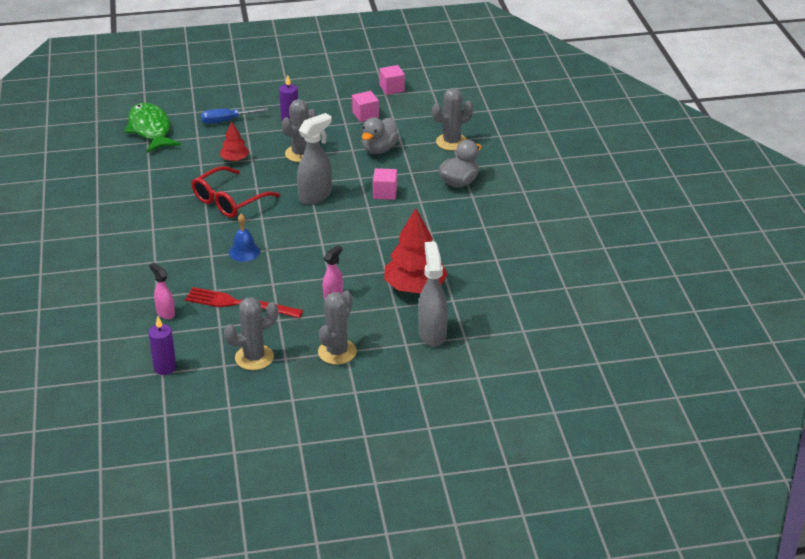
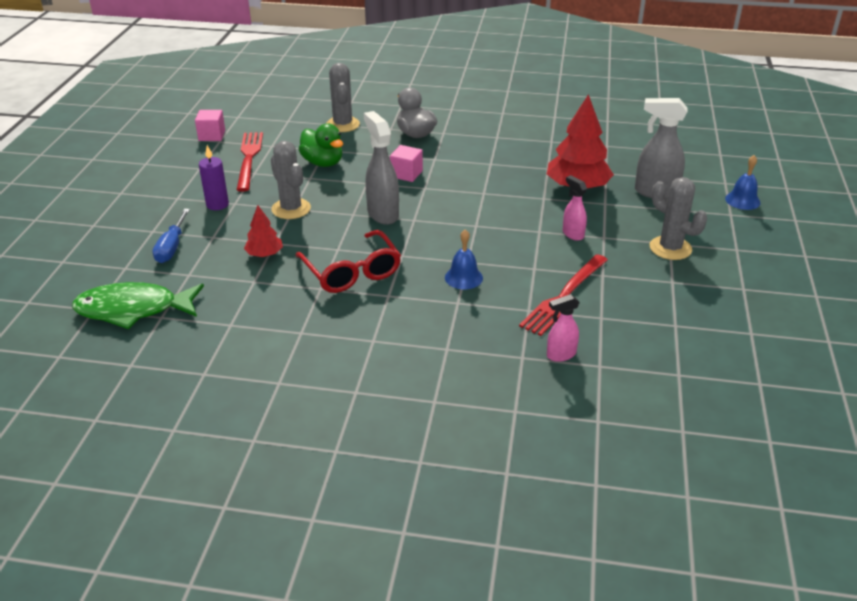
camera: 70 degrees left, 0 degrees up
purple candle [149,317,176,375] -> none
grey cactus [224,297,278,370] -> none
pink cube [352,91,379,122] -> red fork [237,132,263,192]
grey duck [362,117,400,154] -> green duck [299,124,343,167]
none -> blue bell [725,155,760,210]

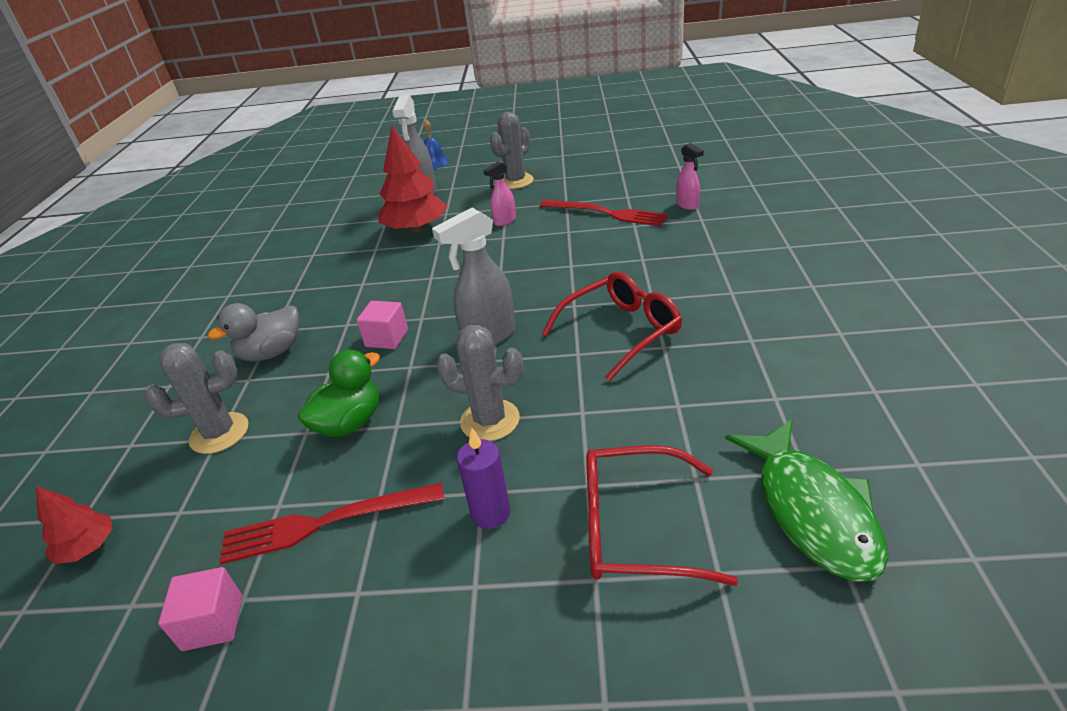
camera: 95 degrees left, 0 degrees up
blue screwdriver [153,209,190,263] -> red glasses [586,445,738,586]
red tree [244,205,283,257] -> red tree moved to [36,486,113,564]
grey cactus [271,141,311,219] -> grey cactus turned 60 degrees clockwise [436,324,524,441]
blue bell [445,229,483,289] -> none

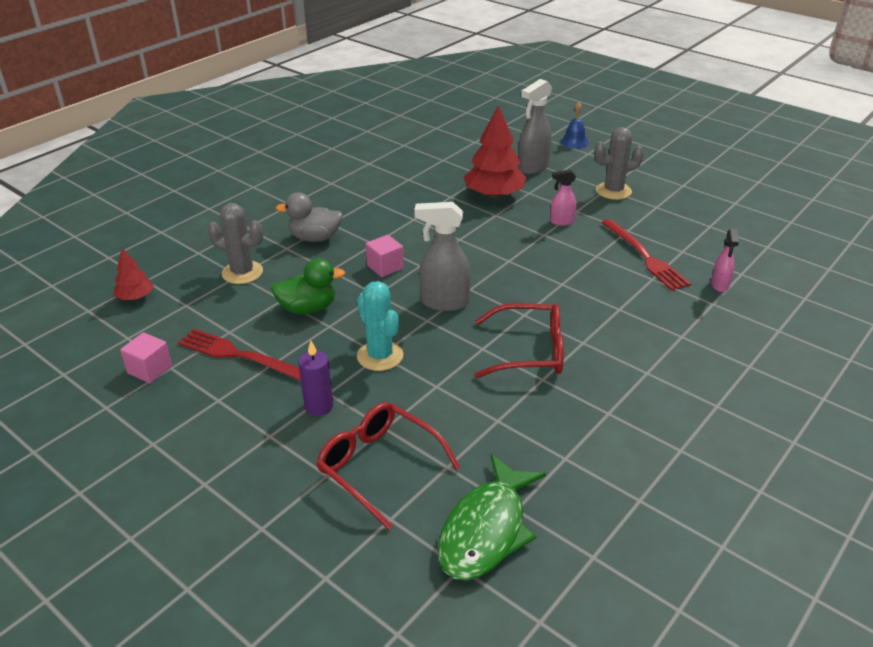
camera: 35 degrees right, 0 degrees up
grey cactus [436,324,524,441] -> turquoise cactus [357,281,403,371]

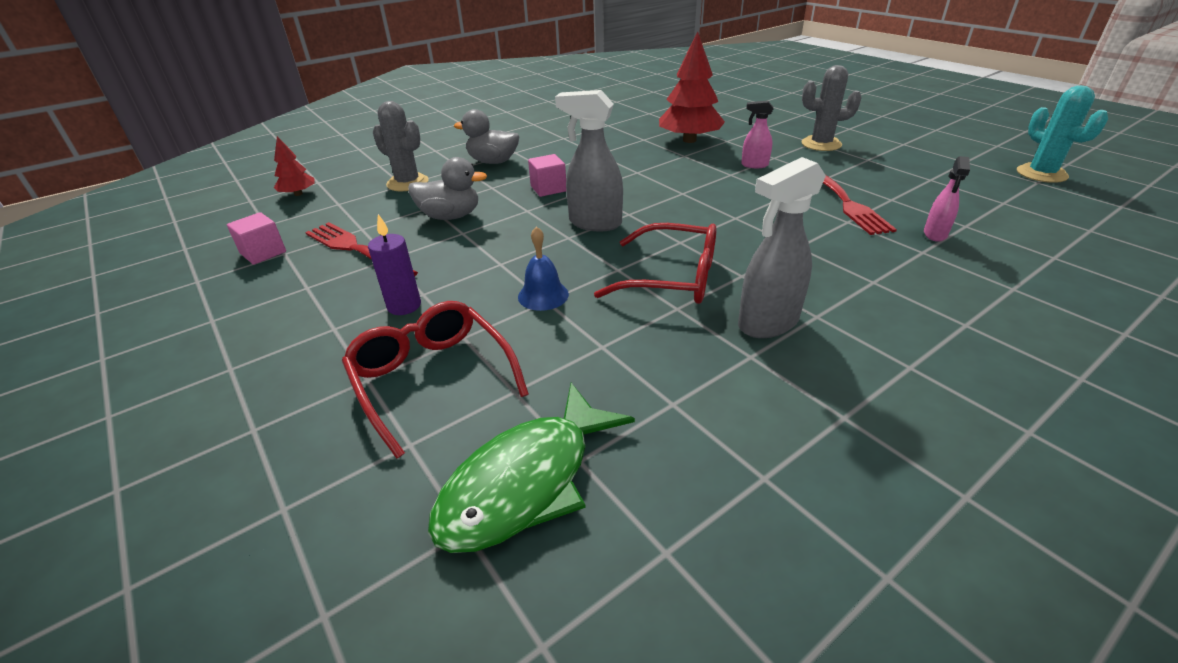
camera: 15 degrees right, 0 degrees up
green duck [271,258,345,314] -> grey duck [408,157,487,220]
turquoise cactus [357,281,403,371] -> turquoise cactus moved to [1017,85,1108,183]
grey spray bottle [518,79,552,174] -> grey spray bottle moved to [738,157,826,338]
blue bell [560,102,589,149] -> blue bell moved to [518,226,569,311]

